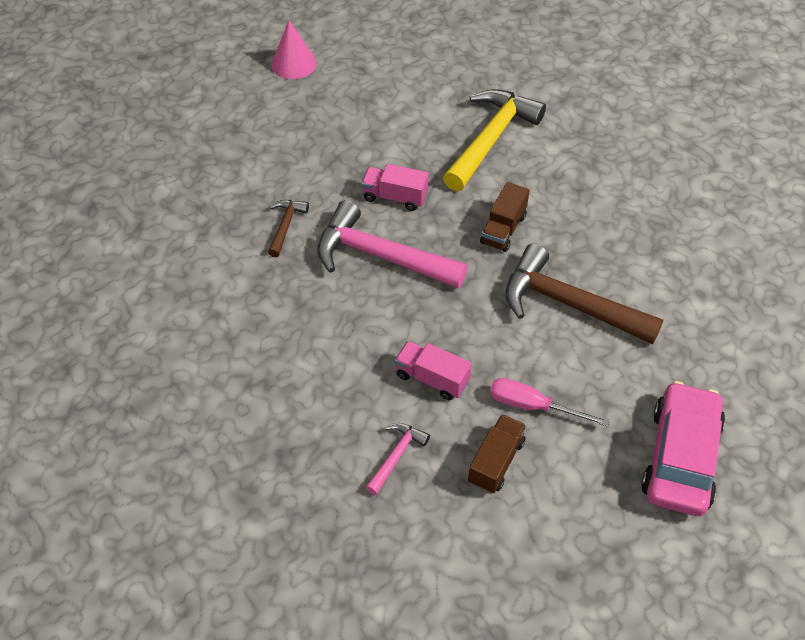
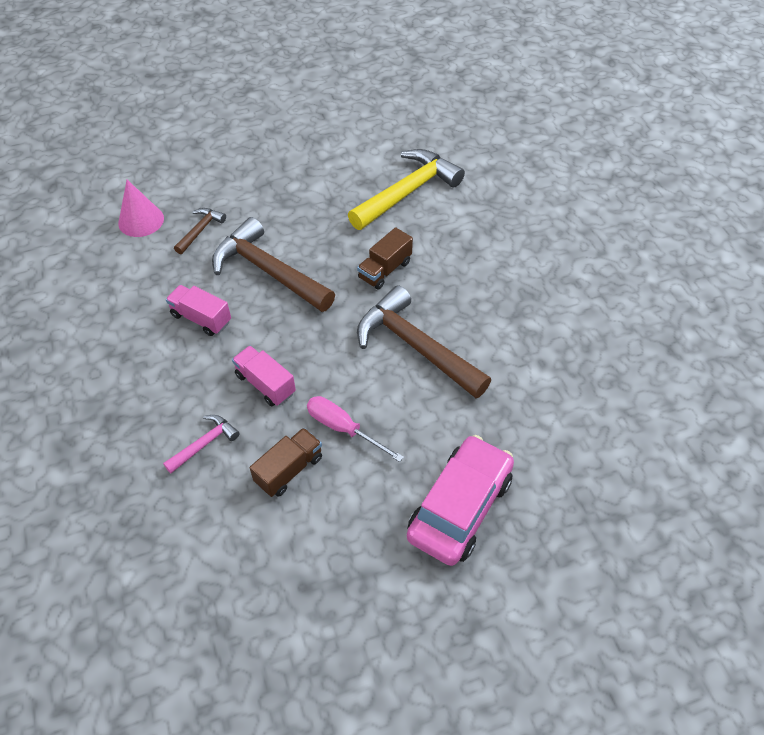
camera: 15 degrees right, 0 degrees up
pink cone [271,20,316,79] -> pink cone moved to [118,180,164,237]
pink hammer [317,200,468,289] -> brown hammer [212,217,335,312]
pink truck [361,164,429,211] -> pink truck moved to [166,285,231,336]

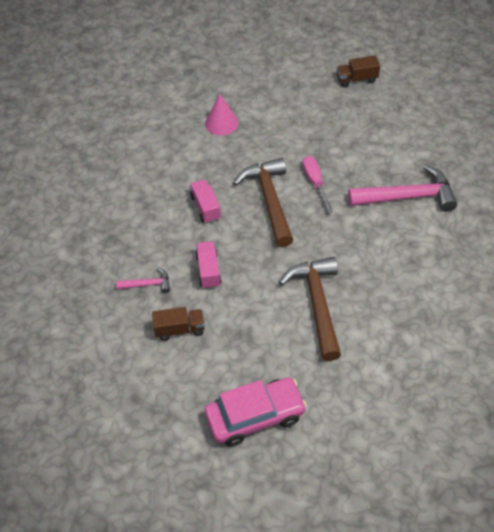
camera: 40 degrees right, 0 degrees up
brown hammer [174,208,226,254] -> none
pink screwdriver [307,396,404,462] -> pink screwdriver moved to [303,156,333,213]
yellow hammer [348,149,465,230] -> pink hammer [348,165,457,212]
brown truck [357,227,413,289] -> brown truck moved to [336,56,380,87]

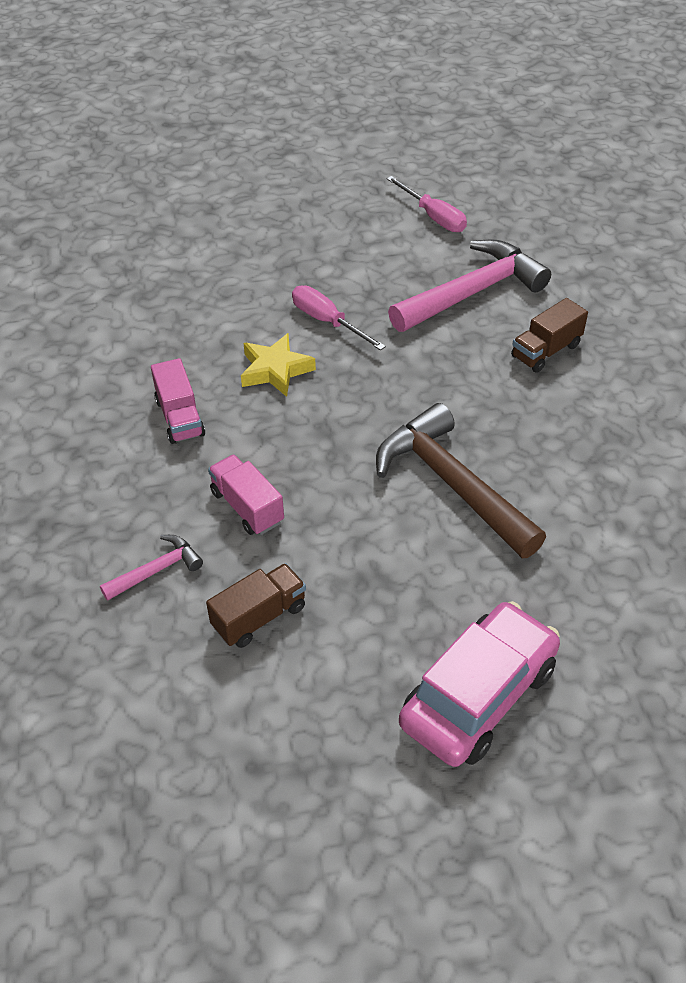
camera: 30 degrees left, 5 degrees down
pink truck [190,179,221,224] -> pink truck turned 150 degrees counterclockwise [151,358,205,444]
pink cone [205,94,238,136] -> none
brown hammer [233,158,293,247] -> yellow star [241,333,316,397]
brown truck [336,56,380,87] -> brown truck moved to [511,298,588,373]
none -> pink screwdriver [386,176,467,232]

